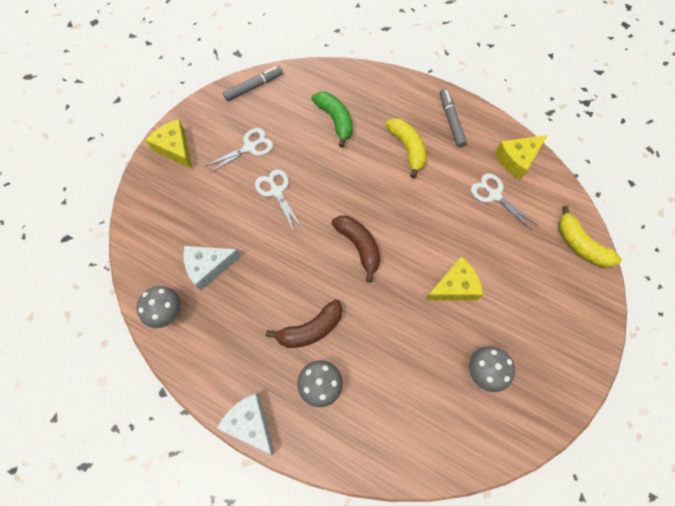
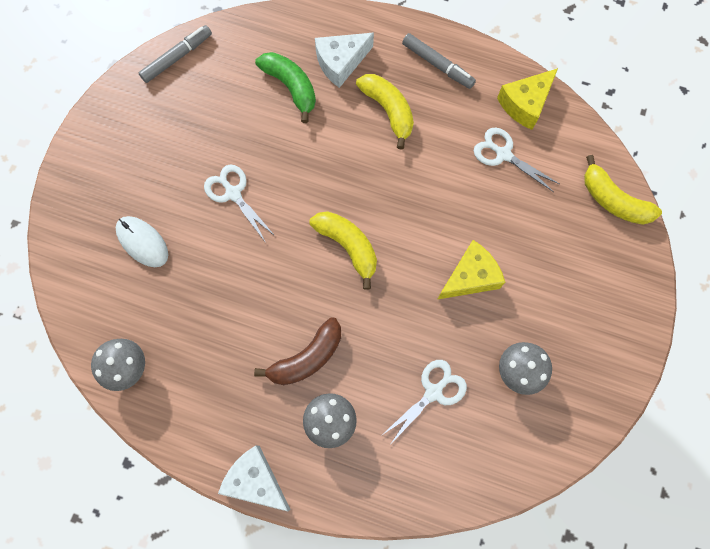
camera: 10 degrees left, 5 degrees up
yellow cheese [146,119,192,169] -> none
white cheese [183,246,241,291] -> white cheese moved to [315,33,374,88]
white scissors [206,128,273,173] -> white scissors moved to [381,360,467,446]
brown banana [331,216,381,282] -> yellow banana [309,211,377,290]
grey marker [440,89,467,147] -> grey marker turned 150 degrees clockwise [402,33,476,89]
none -> white mouse [116,216,168,267]

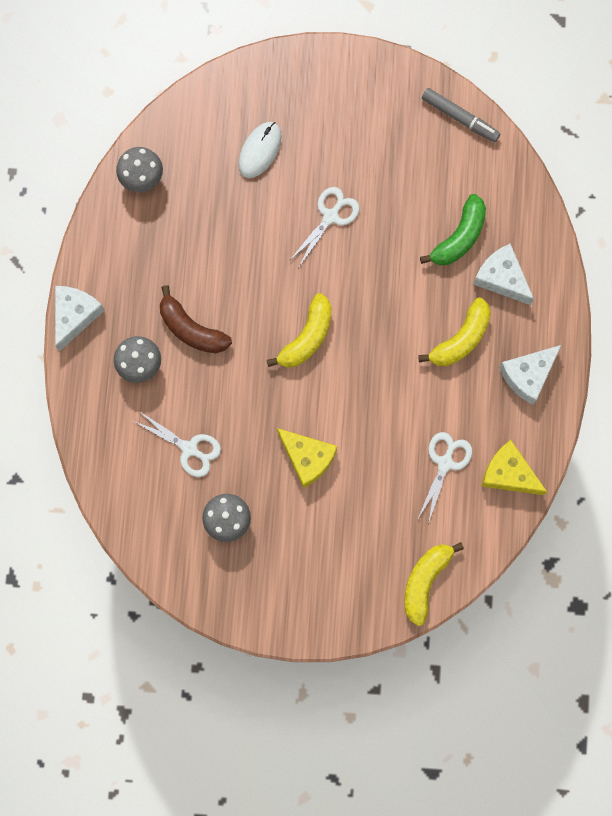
camera: 75 degrees right, 5 degrees up
grey marker [402,33,476,89] -> white cheese [499,345,561,405]

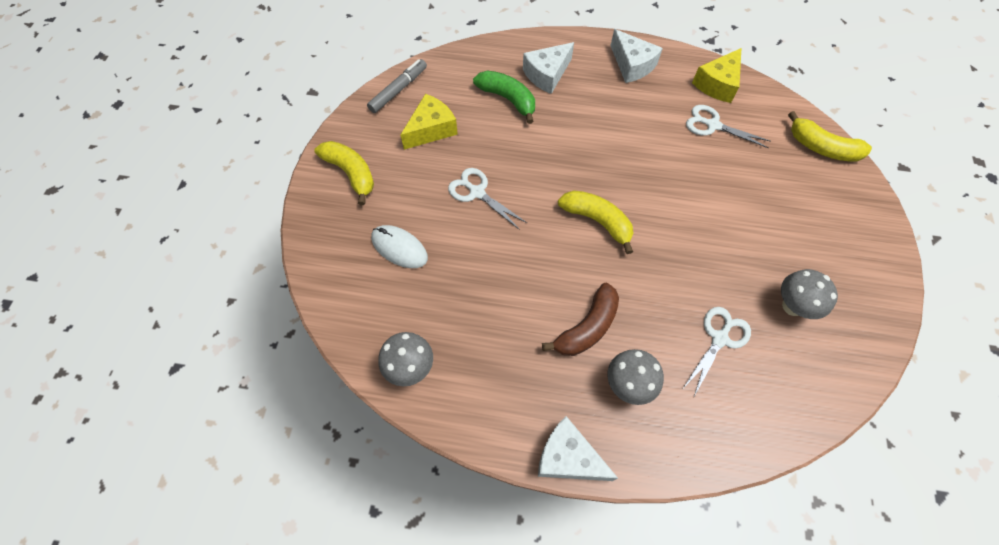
camera: 85 degrees left, 15 degrees down
yellow cheese [277,428,337,488] -> yellow cheese moved to [400,94,458,150]
yellow banana [418,297,491,366] -> yellow banana moved to [314,141,374,205]

